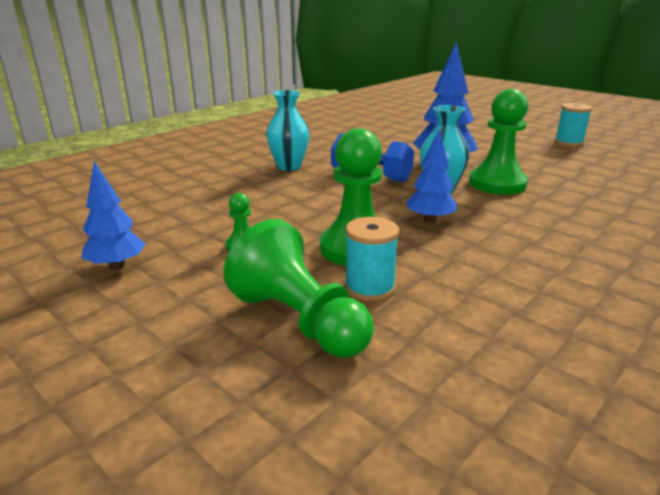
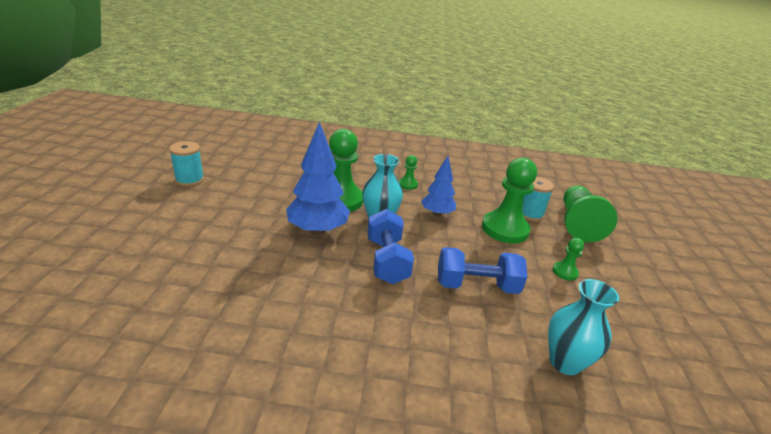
camera: 130 degrees left, 5 degrees up
blue tree [81,161,146,270] -> none
turquoise vase [266,90,310,171] -> turquoise vase moved to [548,279,619,375]
none -> green pawn [399,155,418,190]
none -> blue dumbbell [438,247,527,294]

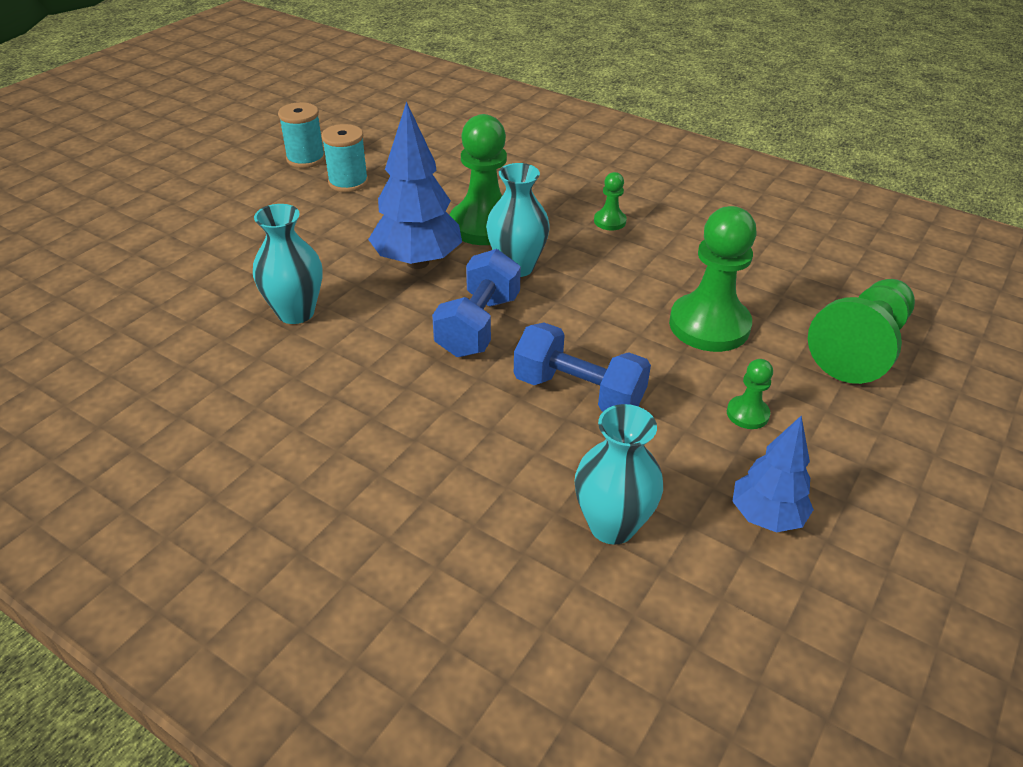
camera: 30 degrees right, 10 degrees up
blue tree [421,156,456,216] -> blue tree moved to [732,416,814,532]
turquoise spool [522,177,554,222] -> turquoise spool moved to [321,124,368,192]
none -> turquoise vase [253,204,322,324]

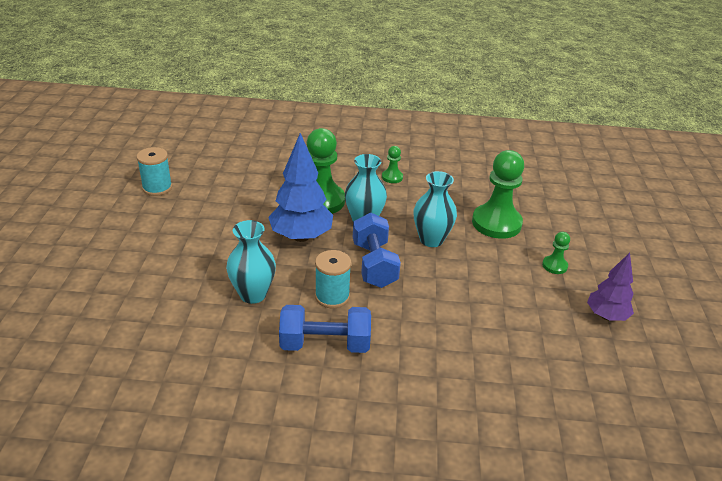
camera: 30 degrees left, 5 degrees down
turquoise spool [321,124,368,192] -> turquoise spool moved to [315,250,351,308]
blue dumbbell [514,322,651,412] -> blue dumbbell moved to [279,305,371,353]
turquoise vase [575,404,663,545] -> turquoise vase moved to [414,171,457,247]
blue tree [732,416,814,532] -> purple tree [587,253,634,321]
green pawn [808,279,915,384] -> none

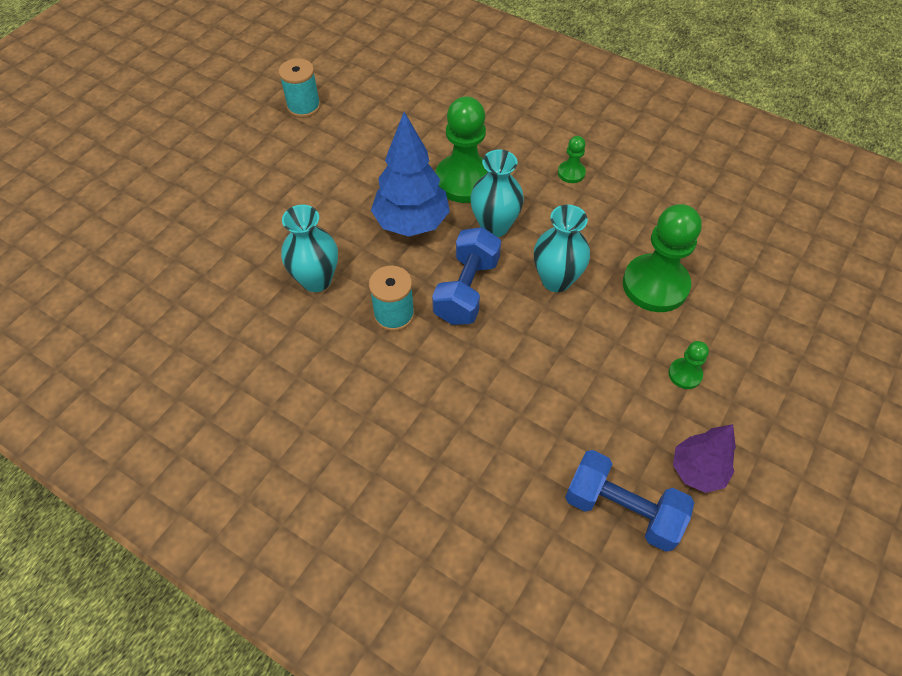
camera: 30 degrees right, 20 degrees up
blue dumbbell [279,305,371,353] -> blue dumbbell moved to [565,450,694,552]

